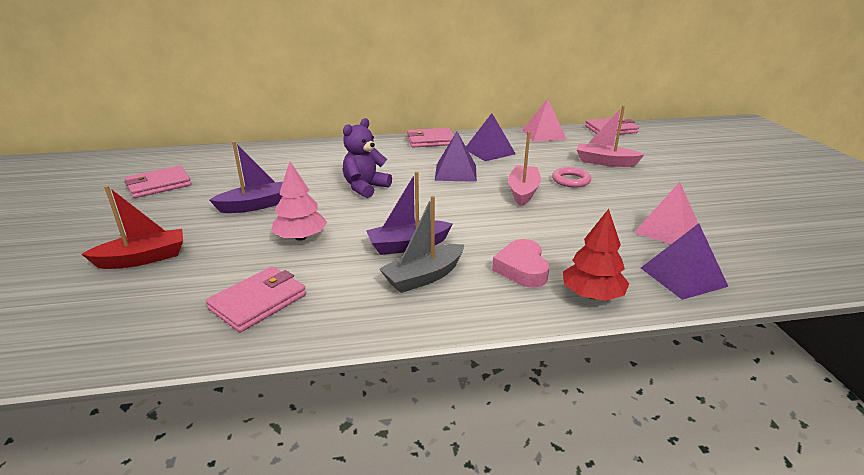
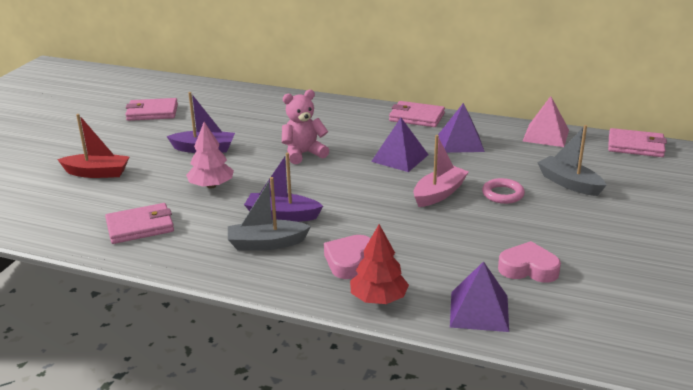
camera: 30 degrees right, 0 degrees up
purple teddy bear [343,118,392,198] -> pink teddy bear [282,90,329,164]
pink boat [577,105,645,167] -> grey boat [537,125,606,196]
pink pyramid [634,182,698,244] -> pink heart [498,241,561,283]

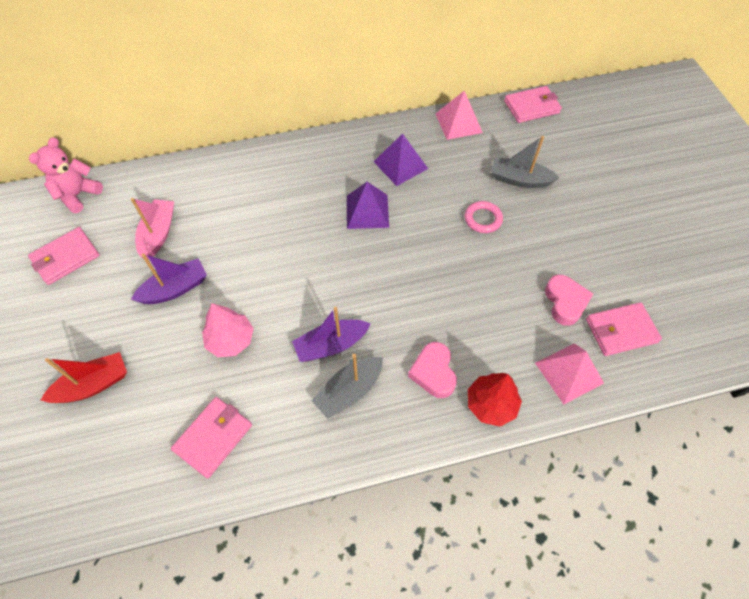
camera: 35 degrees left, 30 degrees up
pink teddy bear [282,90,329,164] -> pink teddy bear moved to [29,137,103,213]
pink wallet [389,101,445,127] -> pink wallet moved to [586,302,662,356]
pink boat [413,135,469,207] -> pink boat moved to [131,198,174,260]
purple pyramid [450,261,509,332] -> pink pyramid [535,343,604,404]
pink heart [498,241,561,283] -> pink heart turned 105 degrees clockwise [545,275,593,326]

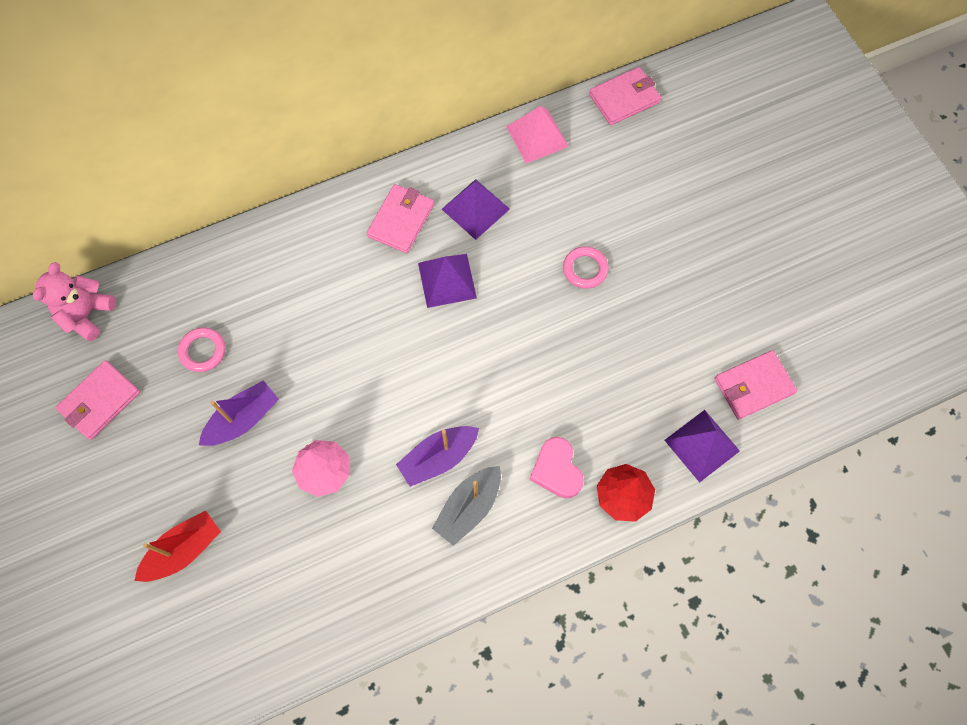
camera: 10 degrees left, 10 degrees up
pink boat [131,198,174,260] -> pink ring [178,327,225,372]
pink wallet [171,397,252,479] -> pink wallet moved to [367,184,434,253]
grey boat [491,136,560,188] -> none
pink pyramid [535,343,604,404] -> purple pyramid [664,410,740,483]
pink heart [545,275,593,326] -> none

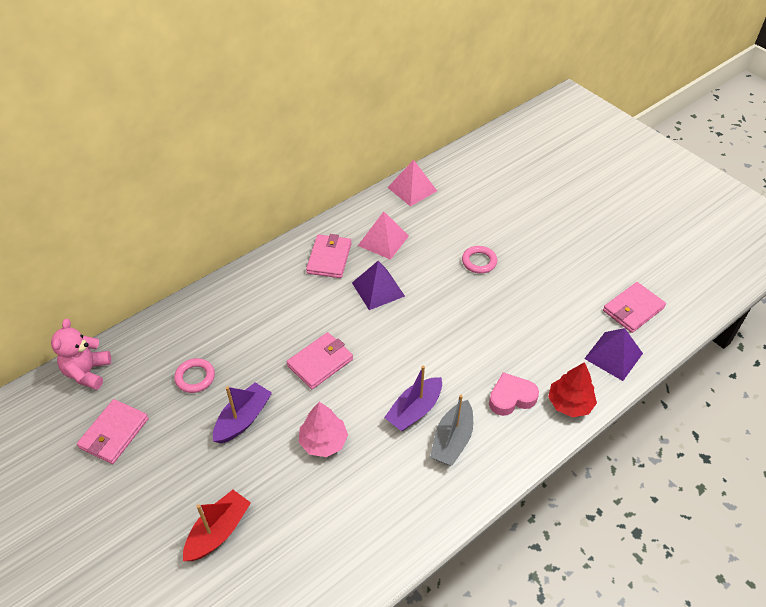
camera: 15 degrees left, 20 degrees down
purple pyramid [442,179,510,240] -> pink pyramid [358,211,409,260]
pink heart [530,437,584,499] -> pink heart turned 105 degrees clockwise [489,372,539,416]
pink wallet [589,67,661,125] -> pink wallet moved to [287,332,353,389]

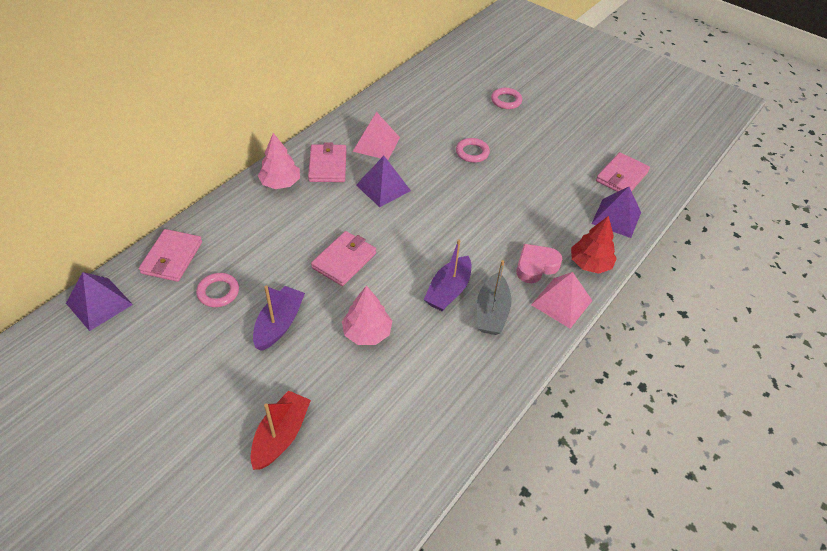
camera: 15 degrees left, 0 degrees up
pink teddy bear [51,319,111,390] -> purple pyramid [66,272,133,331]
pink wallet [77,399,149,464] -> pink wallet moved to [139,229,202,282]
pink pyramid [387,160,437,207] -> pink pyramid moved to [531,272,592,328]
none -> pink tree [258,133,300,189]
none -> pink ring [491,88,522,109]

